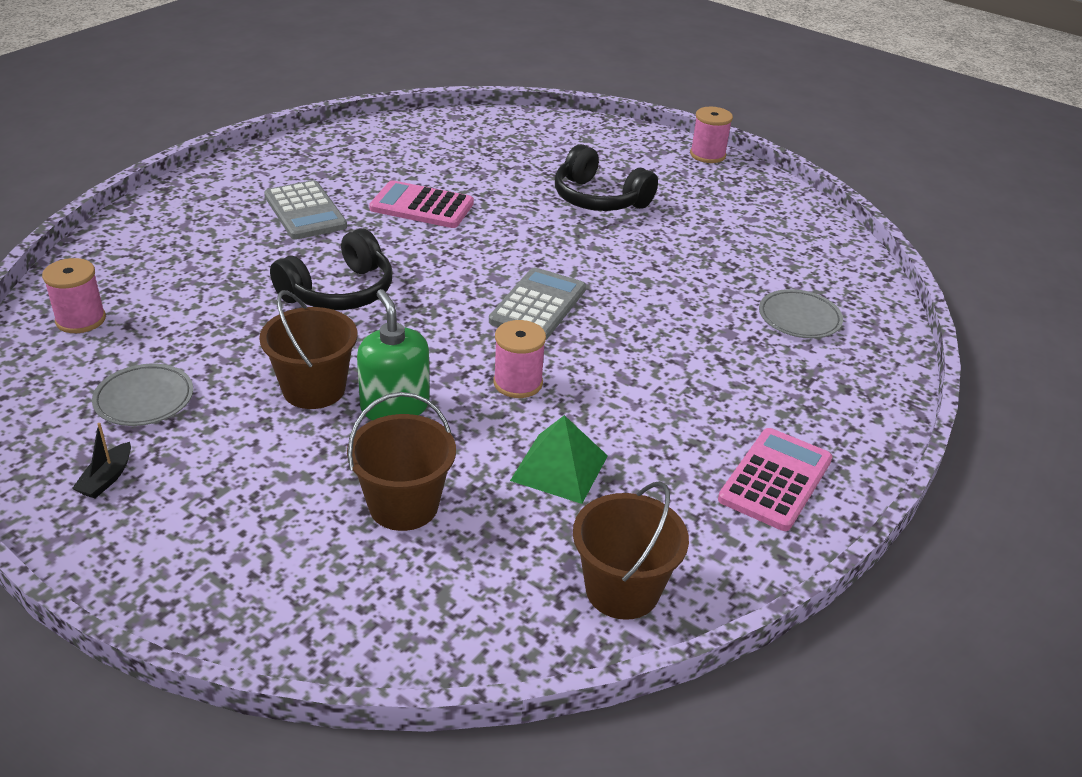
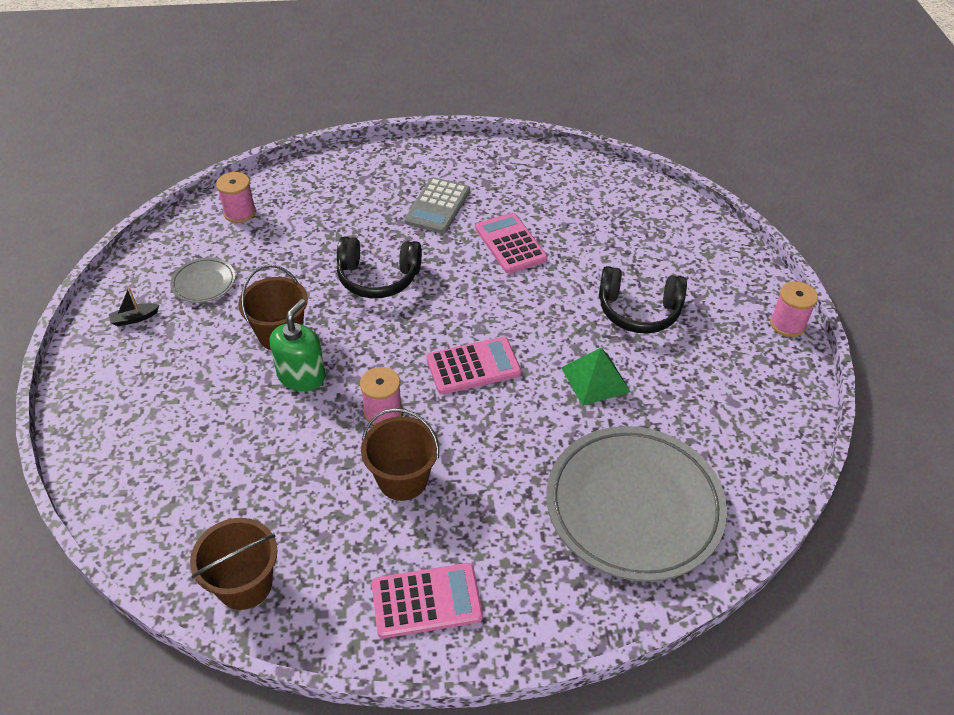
camera: 50 degrees right, 10 degrees up
brown bucket [347,392,456,531] -> brown bucket moved to [361,408,439,501]
grey calculator [489,267,586,340] -> pink calculator [427,337,521,395]
green pyramid [510,415,608,504] -> green pyramid moved to [561,348,630,406]
black headphones [555,144,658,211] -> black headphones turned 75 degrees counterclockwise [599,266,687,333]
grey plate [759,289,843,338] -> grey plate [546,426,727,582], size x2.29

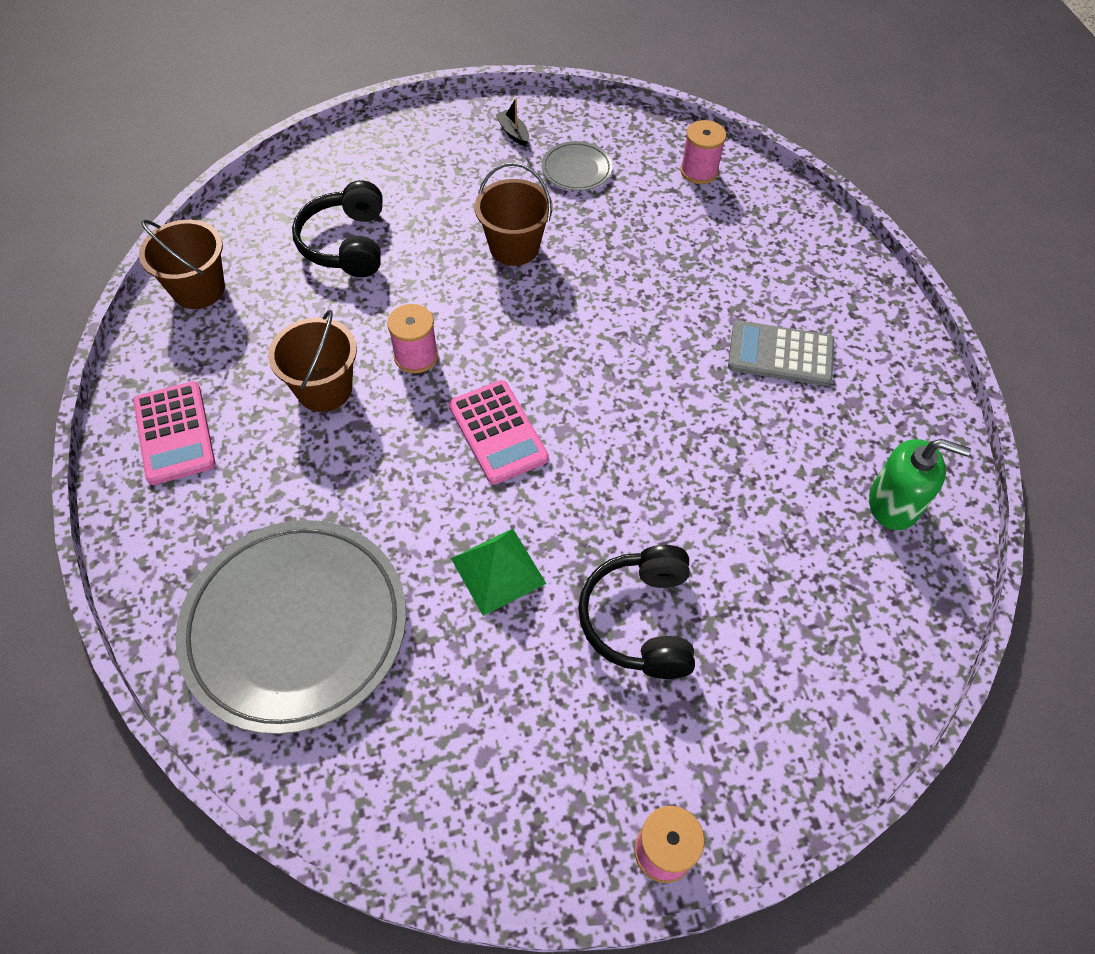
camera: 80 degrees right, 10 degrees up
green soap dispenser [269,299,326,391] -> green soap dispenser moved to [869,439,971,530]
black headphones [337,236,422,298] -> black headphones moved to [292,180,383,277]
pink calculator [475,213,547,274] -> none

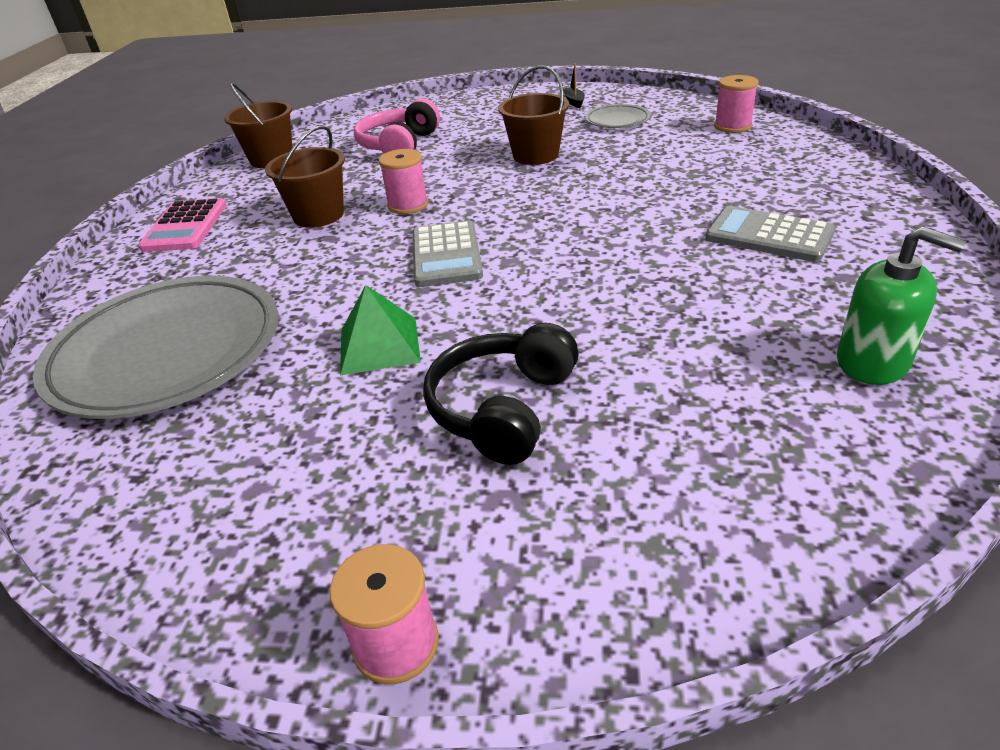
camera: 25 degrees right, 20 degrees down
black headphones [292,180,383,277] -> pink headphones [354,98,440,154]
pink calculator [449,380,549,484] -> grey calculator [412,221,483,287]

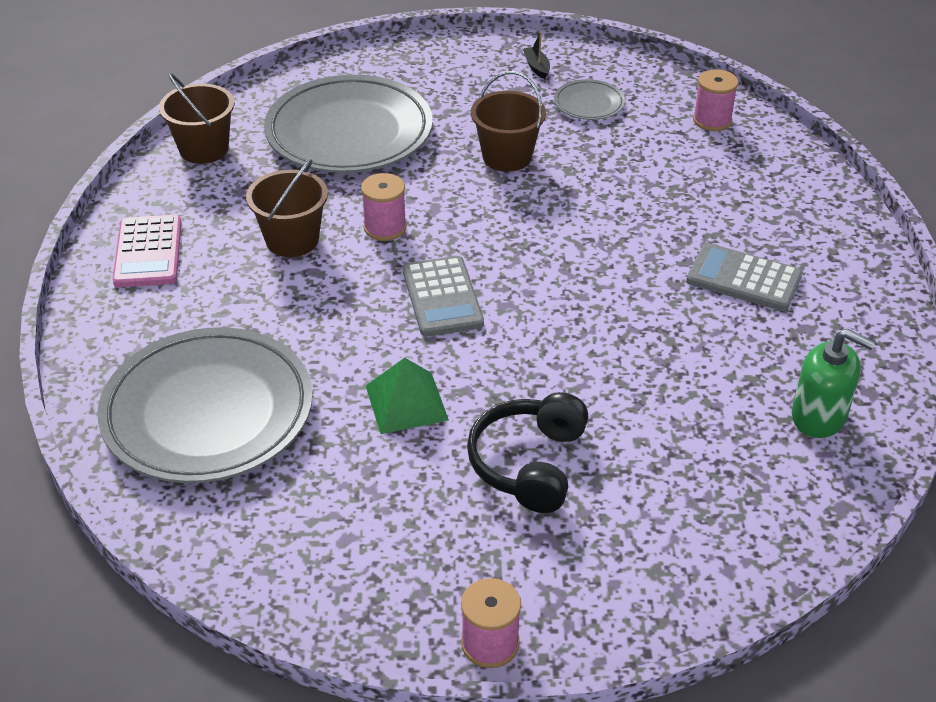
camera: 10 degrees left, 5 degrees up
pink headphones [354,98,440,154] -> grey plate [264,75,433,173]

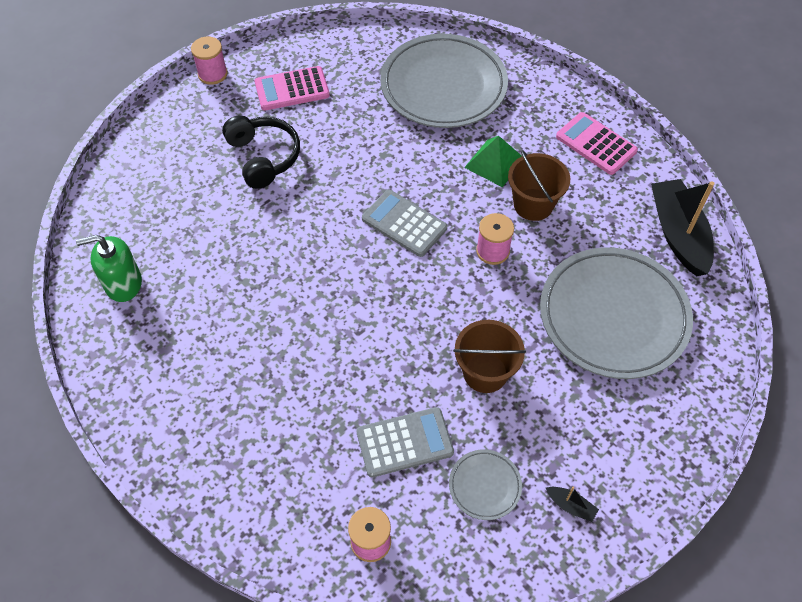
camera: 140 degrees right, 15 degrees up
brown bucket [159,73,235,164] -> black boat [651,179,714,276]
green pyramid [366,358,449,434] -> green pyramid moved to [464,136,522,187]
grey calculator [686,243,802,311] -> grey calculator moved to [356,407,454,478]
none -> pink calculator [255,66,330,111]

